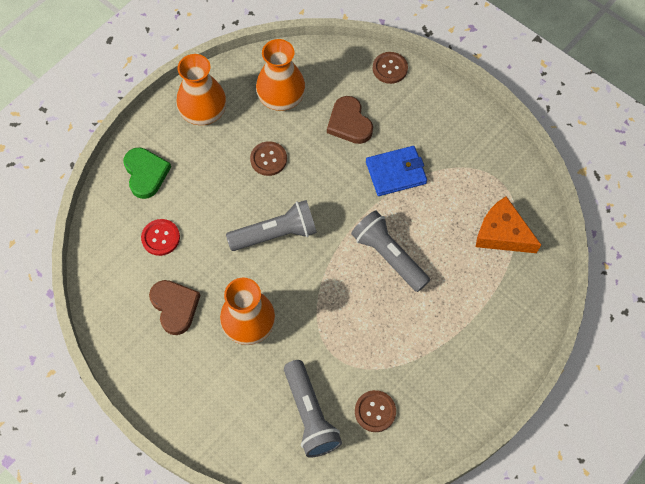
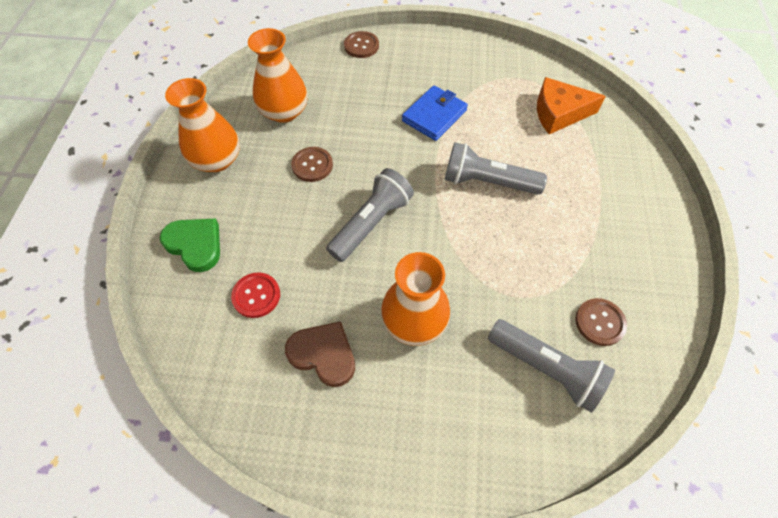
camera: 35 degrees left, 5 degrees down
brown heart [327,96,373,144] -> none

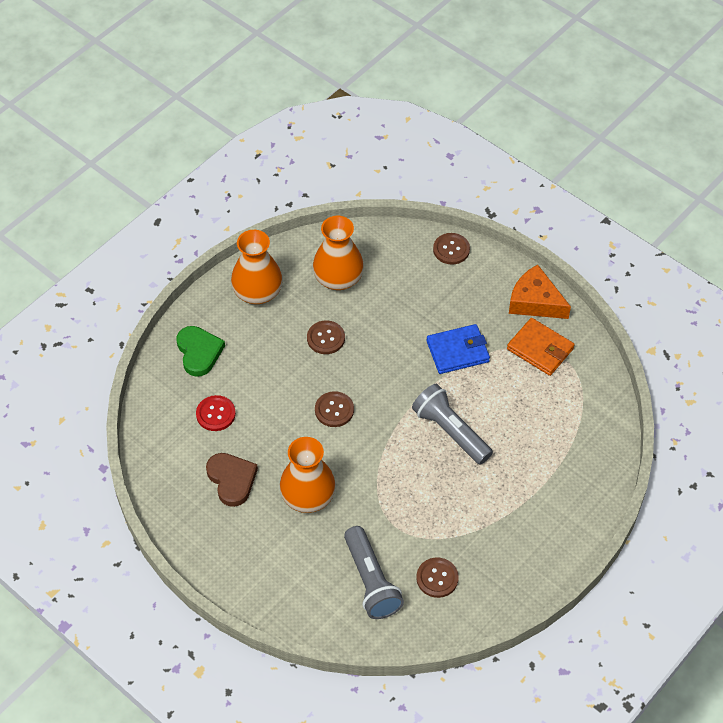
camera: 35 degrees right, 5 degrees down
grey flashlight [326,168,414,262] -> brown button [315,391,354,427]
orange cheese [537,77,606,134] -> orange cheese moved to [509,265,571,319]
none -> orange wallet [507,318,575,376]

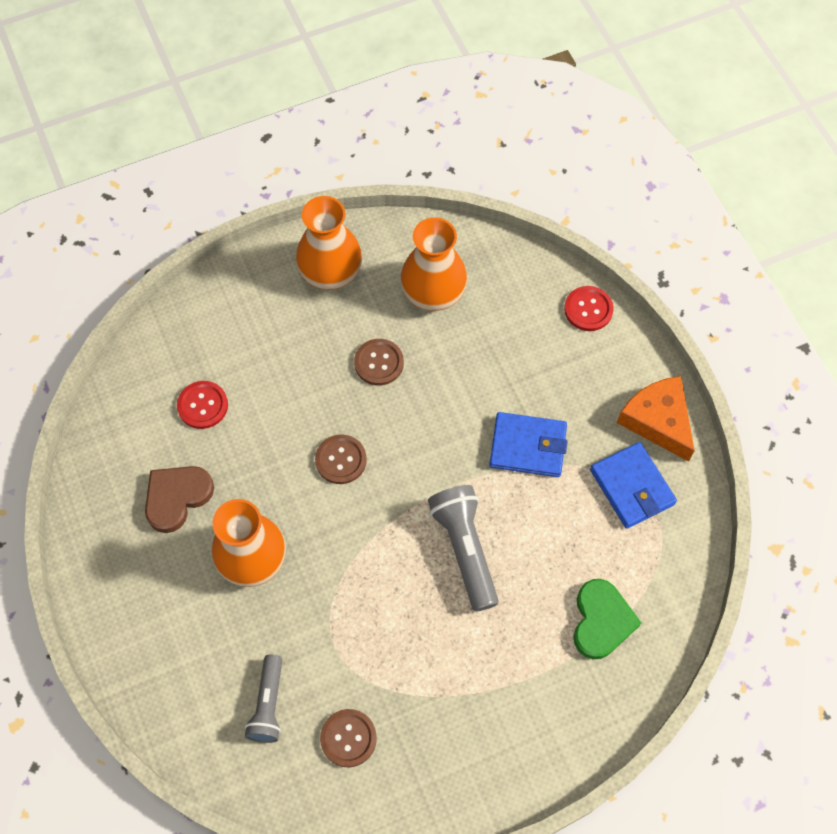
camera: 25 degrees right, 10 degrees up
green heart [177,326,225,377] -> green heart moved to [573,579,641,659]
brown heart [206,453,258,507] -> brown heart turned 135 degrees counterclockwise [145,466,214,533]
grey flashlight [344,526,404,619] -> grey flashlight [245,654,282,743], size x0.66
brown button [433,233,470,265] -> red button [564,286,614,331]
orange wallet [507,318,575,376] -> blue wallet [590,442,677,529]

